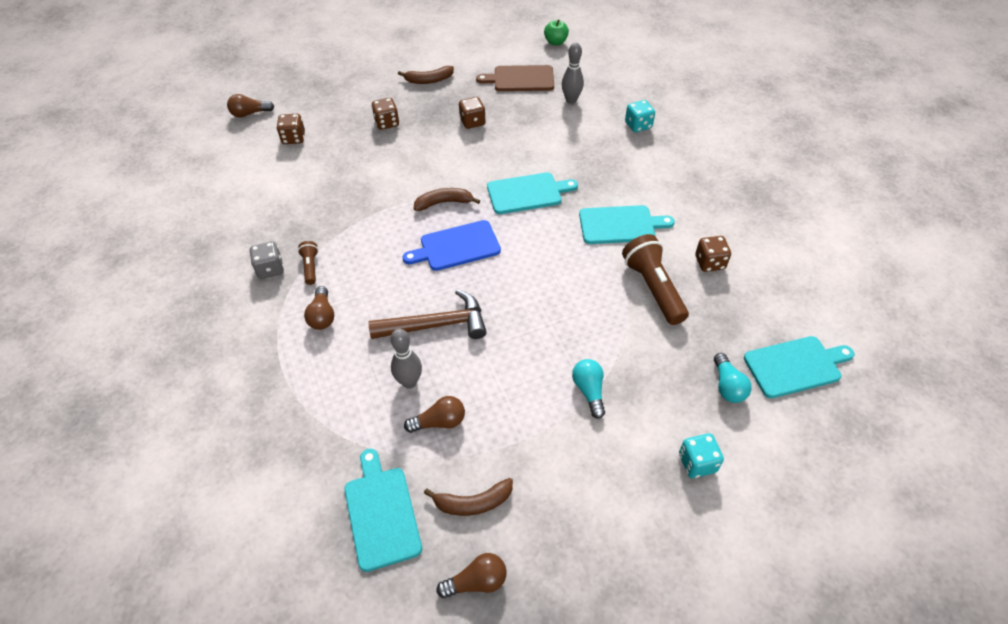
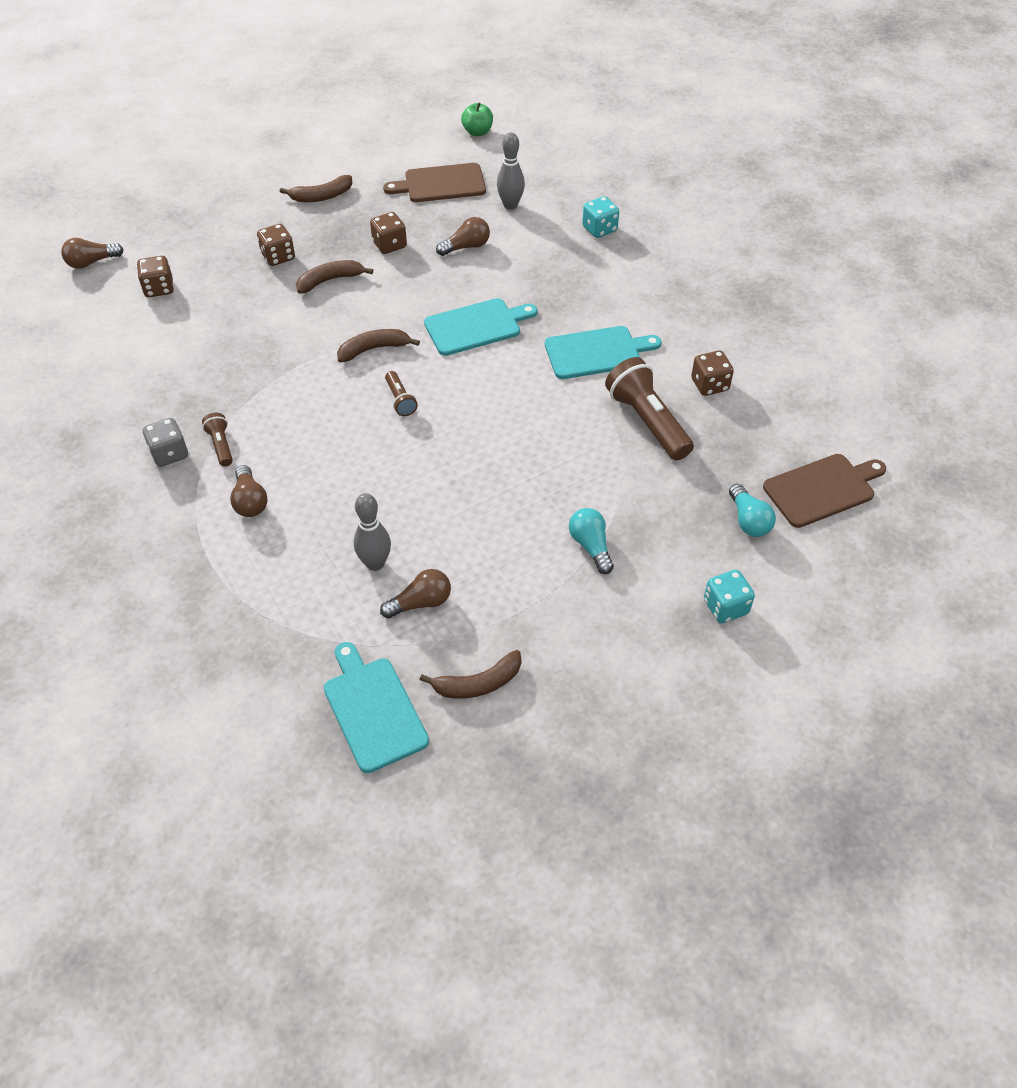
camera: 10 degrees left, 0 degrees up
brown hammer [368,289,487,339] -> none
blue cutting board [403,220,501,271] -> brown flashlight [385,371,418,416]
brown light bulb [436,553,507,598] -> brown light bulb moved to [436,217,490,256]
turquoise cutting board [744,336,855,398] -> brown cutting board [763,454,886,528]
none -> brown banana [296,260,373,294]

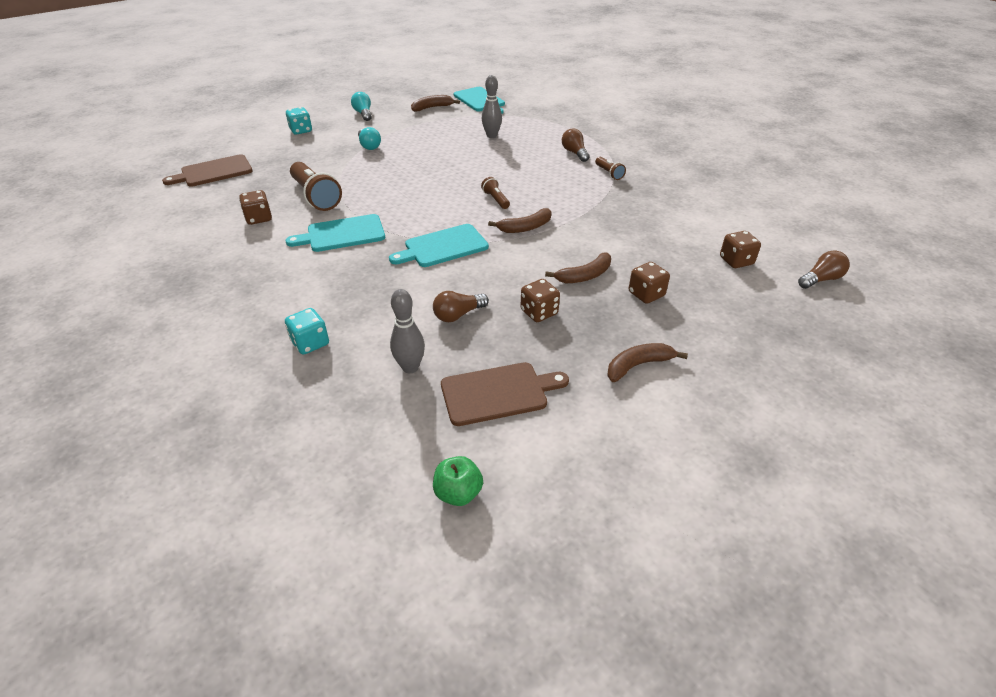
camera: 175 degrees right, 10 degrees down
grey dice [143,418,188,467] -> none
brown light bulb [380,569,451,619] -> none
turquoise light bulb [729,484,776,537] -> turquoise light bulb moved to [351,92,372,121]

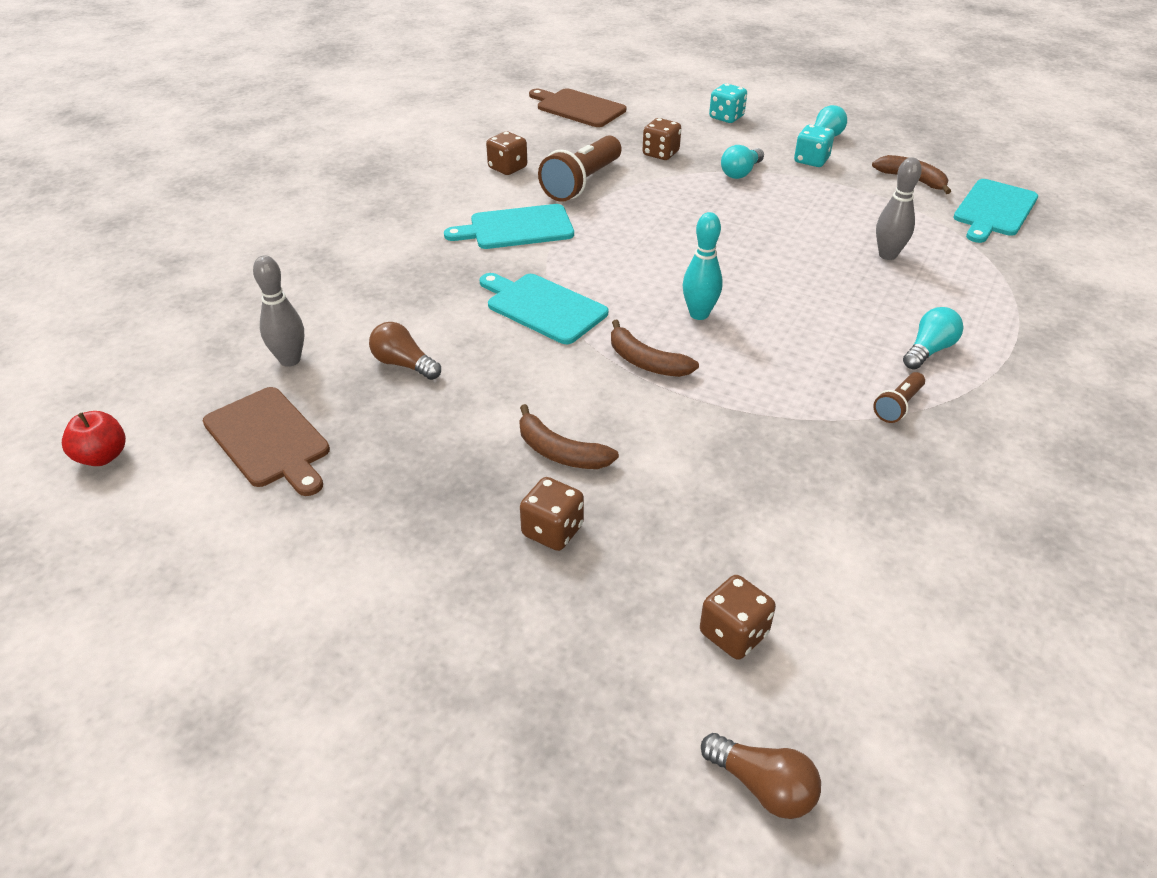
camera: 65 degrees right, 0 degrees up
turquoise cutting board [285,214,385,252] -> turquoise cutting board turned 60 degrees counterclockwise [444,204,574,249]
turquoise dice [285,308,329,355] -> turquoise dice moved to [794,125,834,167]
green apple [433,456,483,506] -> red apple [62,411,126,466]
brown flashlight [481,177,510,209] -> turquoise bowling pin [683,212,723,320]
brown dice [521,279,560,322] -> brown dice moved to [643,118,681,160]
brown light bulb [562,129,590,162] -> turquoise light bulb [903,307,963,369]
brown banana [607,343,688,382] -> none

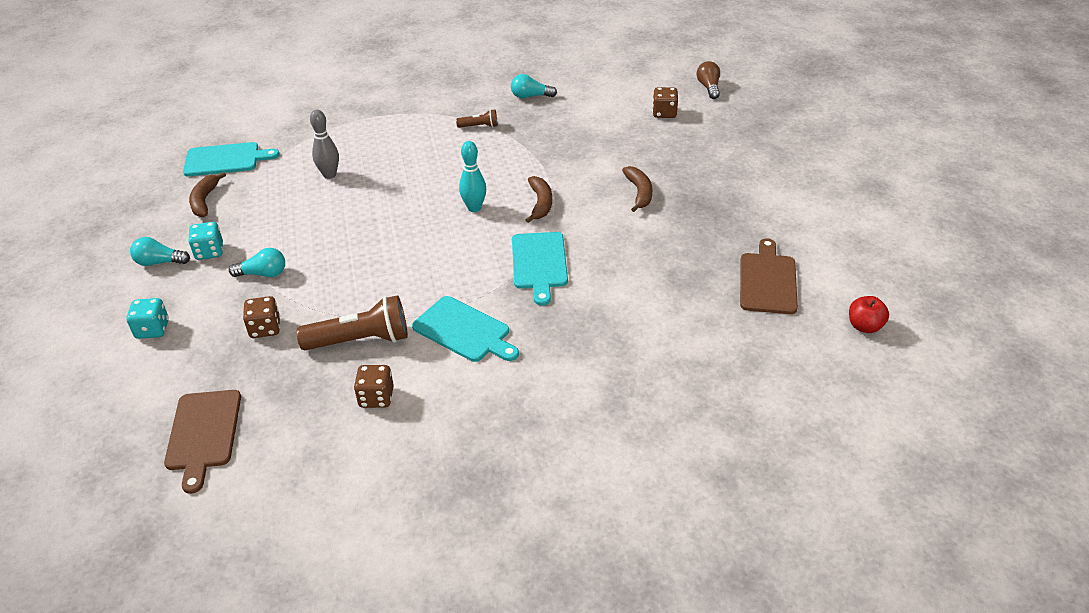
camera: 130 degrees left, 0 degrees up
grey bowling pin [253,255,304,367] -> none
brown light bulb [369,322,441,380] -> none
brown dice [520,477,584,551] -> none
turquoise light bulb [903,307,963,369] -> turquoise light bulb moved to [511,74,557,98]

